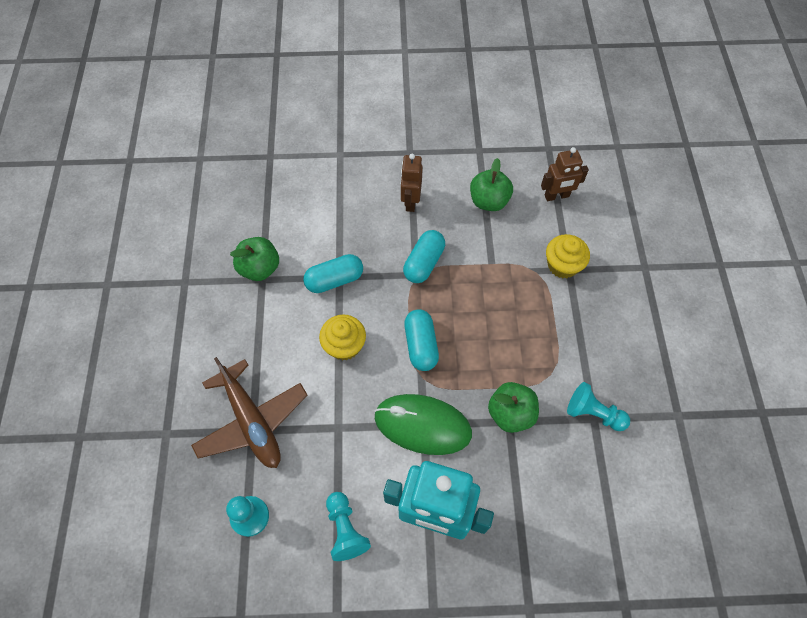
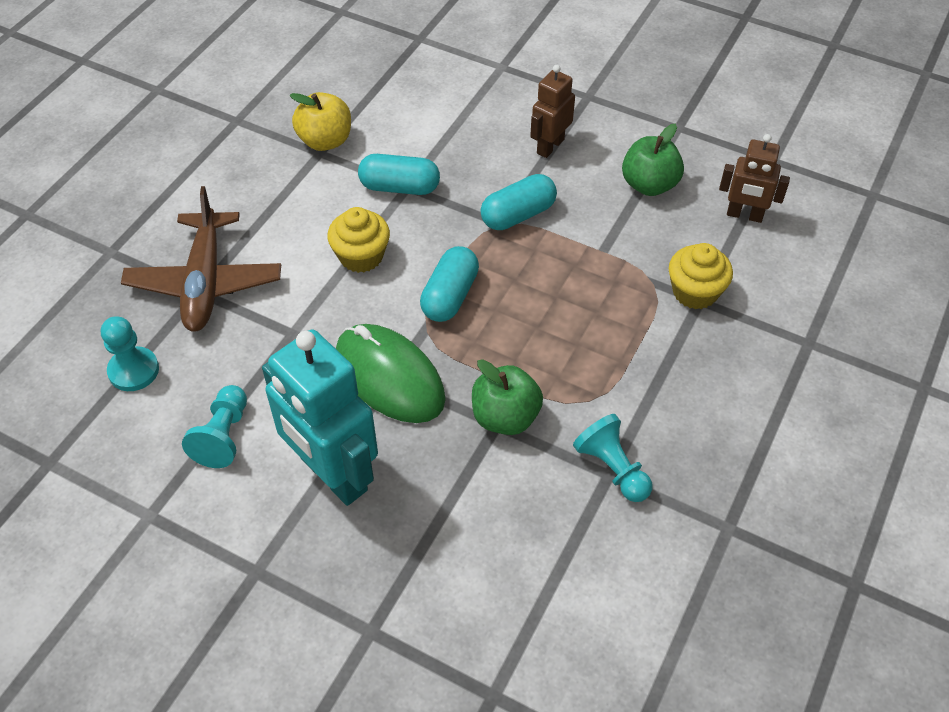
camera: 30 degrees right, 10 degrees down
green apple [230,237,279,281] -> yellow apple [290,92,351,151]

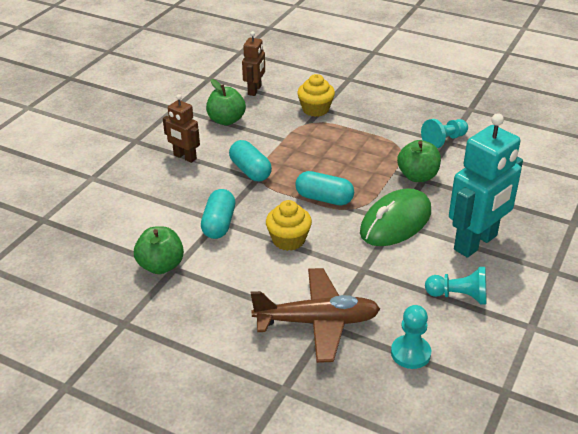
camera: 90 degrees left, 15 degrees down
yellow apple [290,92,351,151] -> green apple [134,226,184,274]

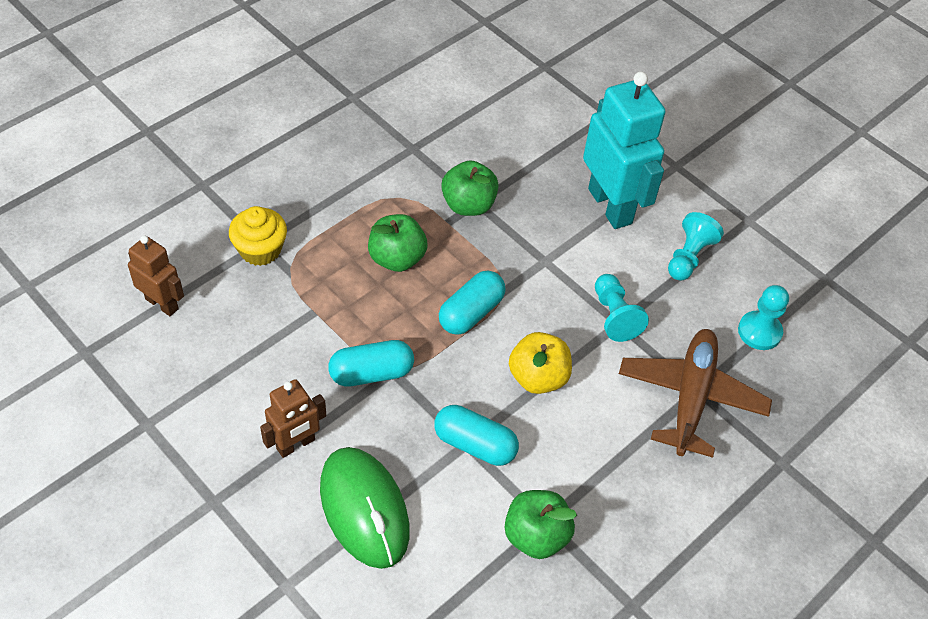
camera: 75 degrees left, 15 degrees up
green apple [206,79,246,125] -> green apple moved to [368,214,428,272]
yellow cupcake [266,200,312,251] -> yellow apple [509,332,572,394]
green mouse [360,188,431,246] -> green mouse moved to [320,447,410,569]
turquoise pawn [421,119,468,148] -> turquoise pawn moved to [595,274,649,342]

